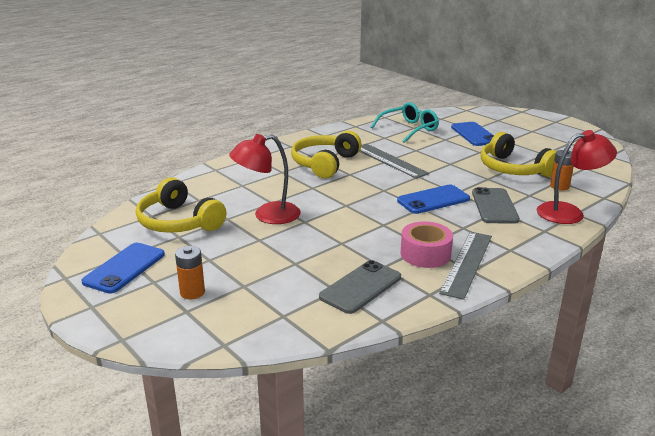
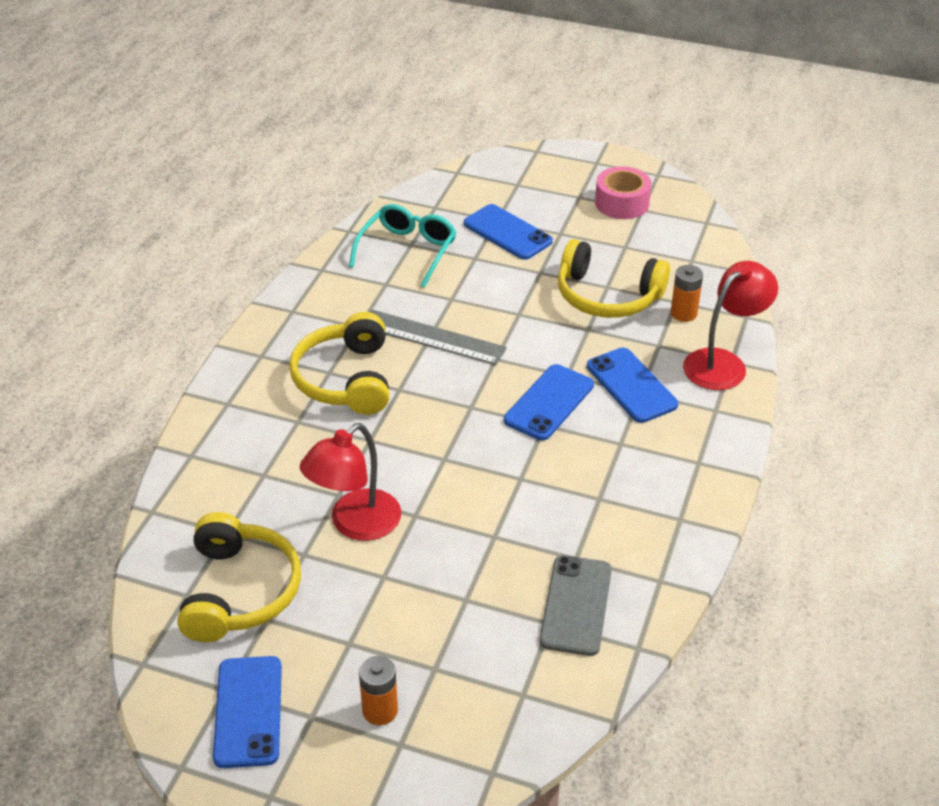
camera: 30 degrees left, 15 degrees up
yellow headphones [136,177,226,233] -> yellow headphones turned 105 degrees counterclockwise [177,512,301,642]
pink tape [401,221,453,268] -> pink tape moved to [595,166,652,219]
grey ruler [439,232,492,300] -> none
grey phone [472,187,520,224] -> blue phone [587,348,678,423]

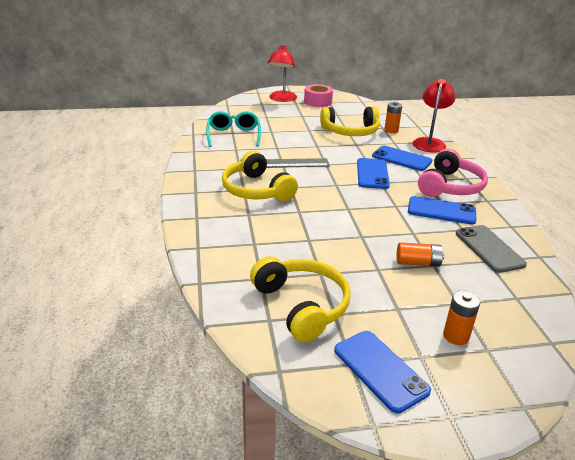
camera: 30 degrees left, 10 degrees down
red lamp [300,423,401,541] -> red lamp moved to [267,44,297,102]
blue phone [464,204,553,260] -> blue phone moved to [408,196,476,225]
none -> orange battery [396,242,444,267]
none -> pink headphones [418,149,488,197]

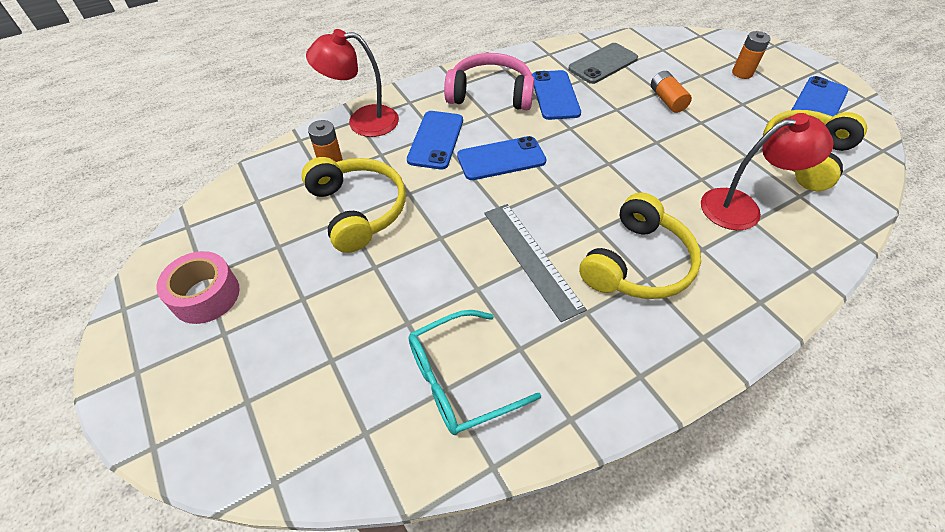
camera: 110 degrees left, 20 degrees up
red lamp [267,44,297,102] -> red lamp moved to [701,113,833,230]

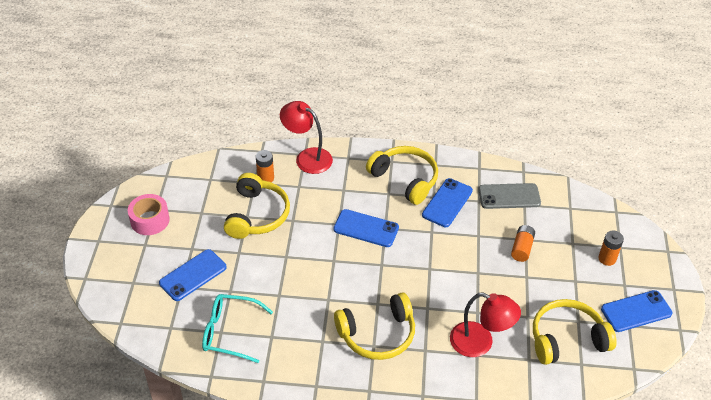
camera: 35 degrees right, 5 degrees down
blue phone [407,111,463,169] -> blue phone moved to [159,249,227,301]
pink headphones [444,53,534,110] -> yellow headphones [366,146,438,205]
grey ruler [484,204,587,322] -> none

